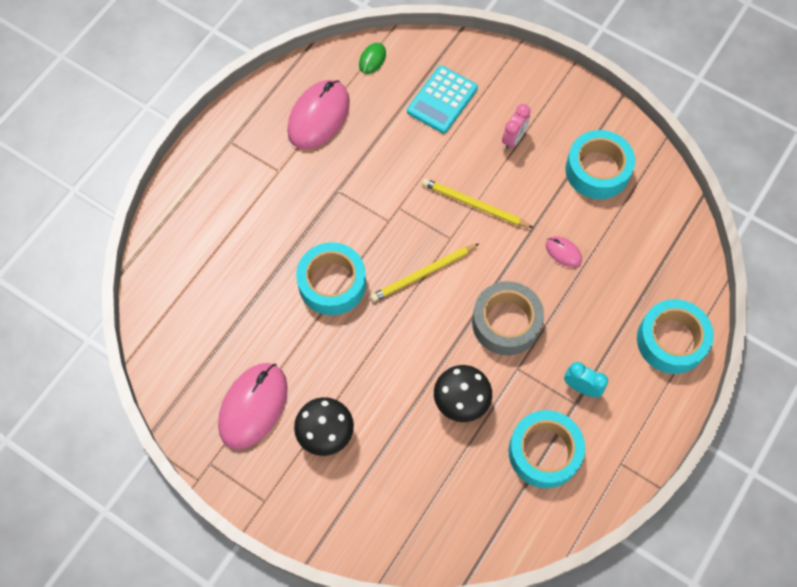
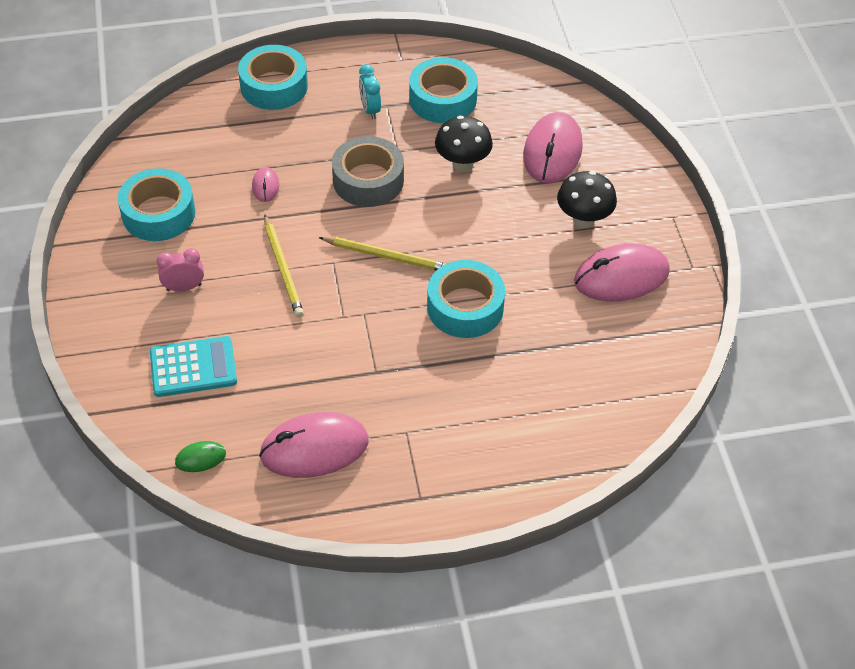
camera: 135 degrees left, 15 degrees down
none -> pink mouse [523,112,583,183]

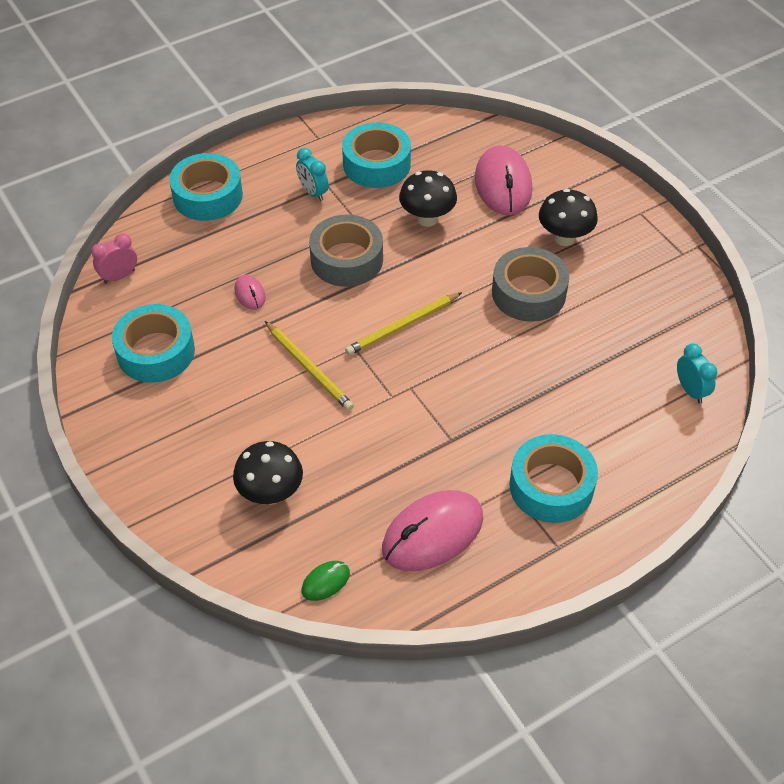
camera: 20 degrees left, 0 degrees up
turquoise calculator [150,336,237,397] -> black mushroom [233,441,303,505]
pink clock [157,248,204,291] -> pink clock moved to [91,233,137,284]
yellow pencil [319,237,445,270] -> yellow pencil turned 150 degrees clockwise [345,292,462,355]
turquoise tape [427,260,505,338] -> turquoise tape moved to [509,434,598,523]
pink mouse [574,243,670,302] -> none
none -> grey tape [492,247,569,322]
none -> turquoise clock [677,343,717,404]

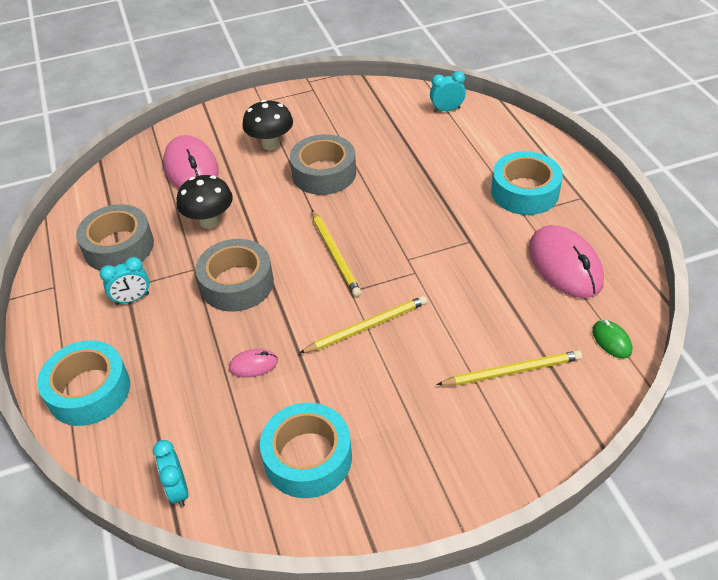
camera: 75 degrees left, 5 degrees down
pink clock [91,233,137,284] -> turquoise clock [153,440,189,507]
black mushroom [233,441,303,505] -> yellow pencil [436,350,582,386]
turquoise tape [342,122,411,188] -> grey tape [76,204,154,271]
pink mouse [475,145,532,215] -> pink mouse turned 60 degrees clockwise [163,135,219,189]

